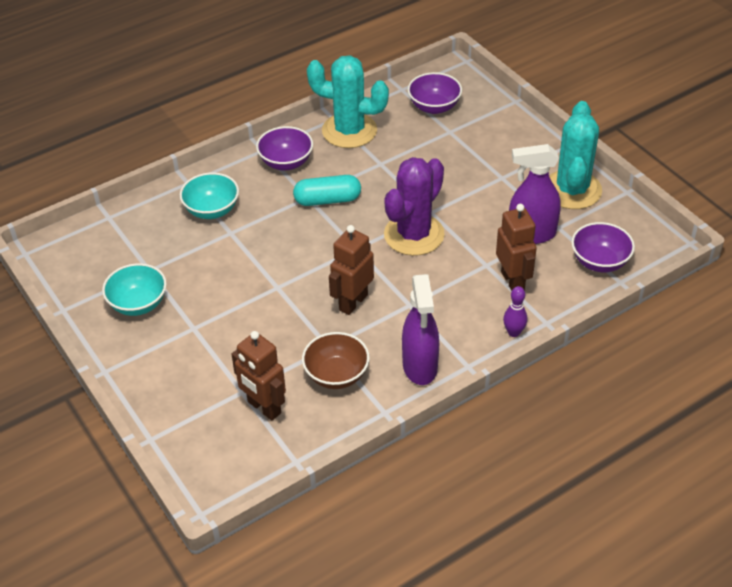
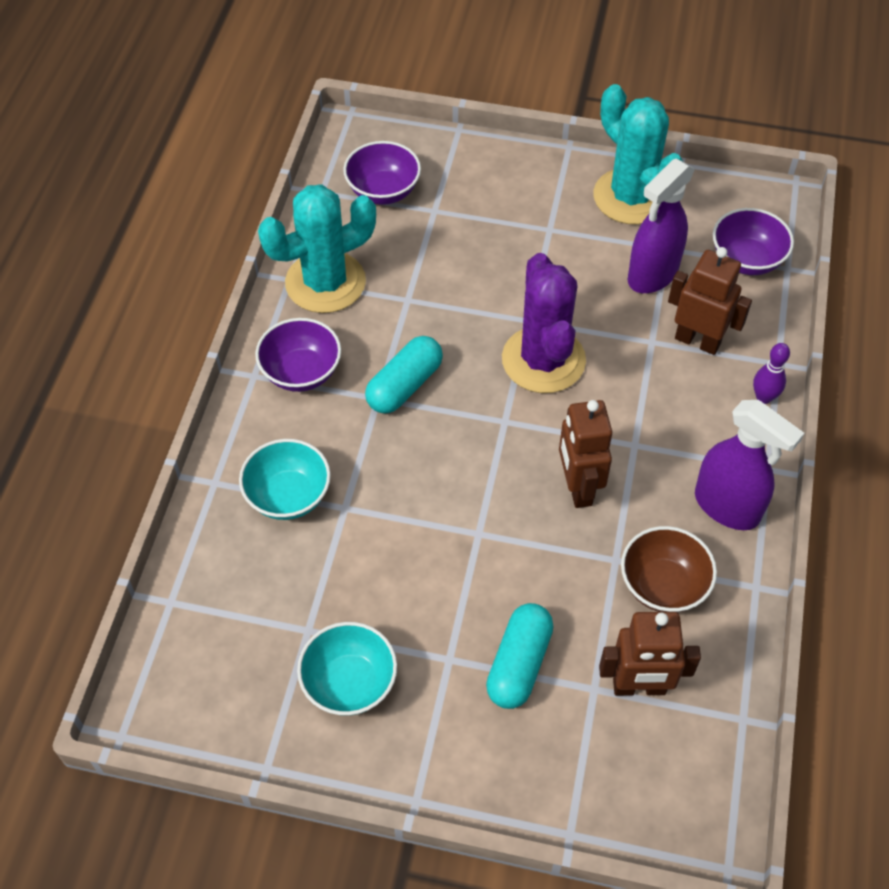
camera: 45 degrees left, 10 degrees up
none -> turquoise capsule [486,603,554,709]

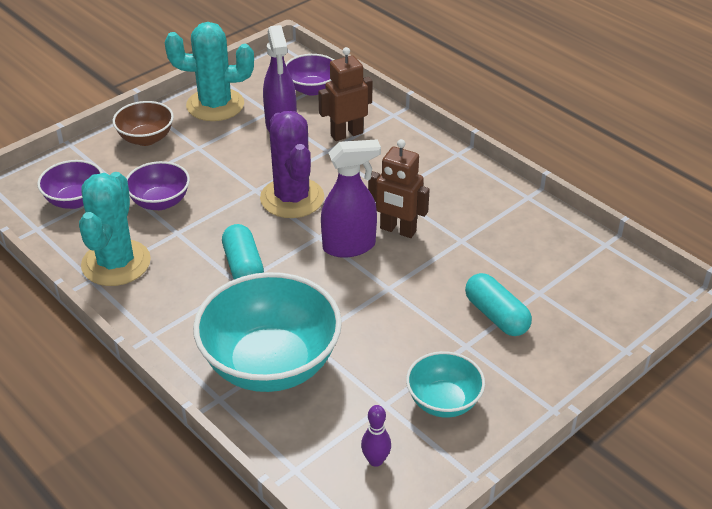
camera: 55 degrees left, 15 degrees down
turquoise bowl [239,439,331,520] -> turquoise bowl [193,272,342,392], size x1.90
purple bowl [255,318,341,392] -> purple bowl moved to [126,161,190,210]
purple cactus [502,253,586,393] -> purple cactus turned 45 degrees clockwise [260,111,324,218]
brown robot [599,612,701,696] -> none
brown bowl [621,526,717,613] -> brown bowl moved to [113,101,174,146]
purple spray bottle [695,400,804,530] -> purple spray bottle moved to [321,139,381,258]
purple bowling pin [753,343,790,404] -> purple bowling pin moved to [361,405,391,467]

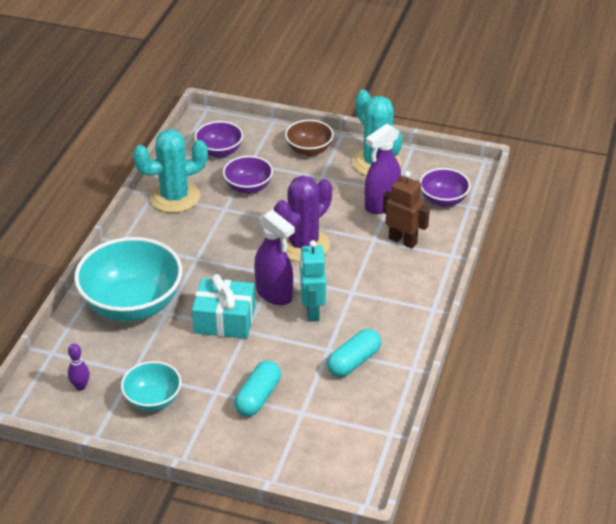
camera: 60 degrees right, 0 degrees up
turquoise capsule [222,224,264,279] -> turquoise capsule moved to [327,329,381,377]
brown robot [368,139,430,238] -> turquoise robot [299,240,326,322]
none -> turquoise gift [192,274,255,339]

